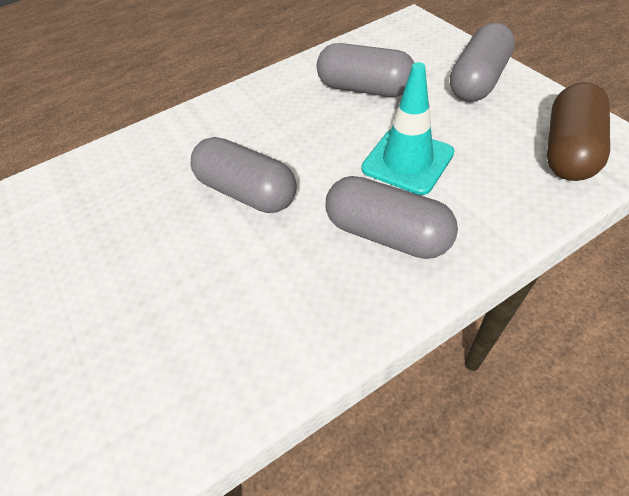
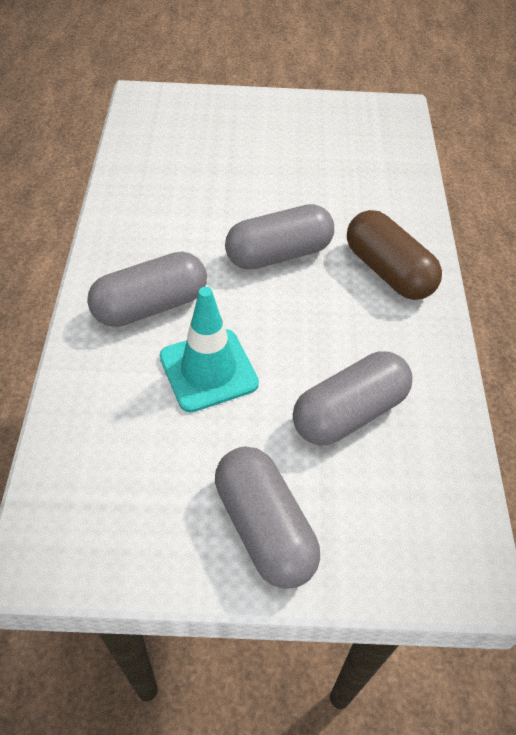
camera: 115 degrees right, 0 degrees up
brown capsule [547,82,610,181] -> brown capsule moved to [347,210,442,300]

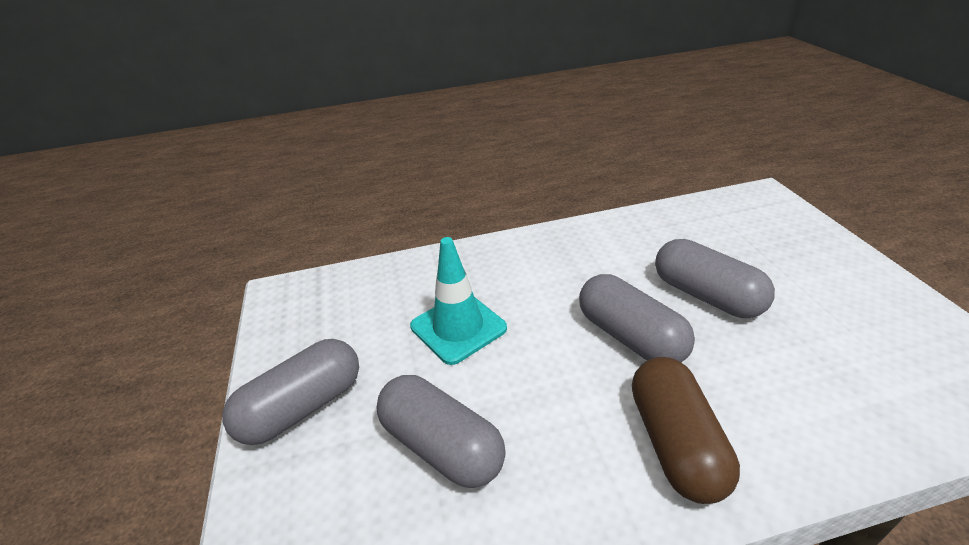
camera: 80 degrees right, 15 degrees down
grey capsule [87,251,207,327] -> grey capsule moved to [655,239,775,318]
brown capsule [347,210,442,300] -> brown capsule turned 45 degrees counterclockwise [632,357,740,504]

